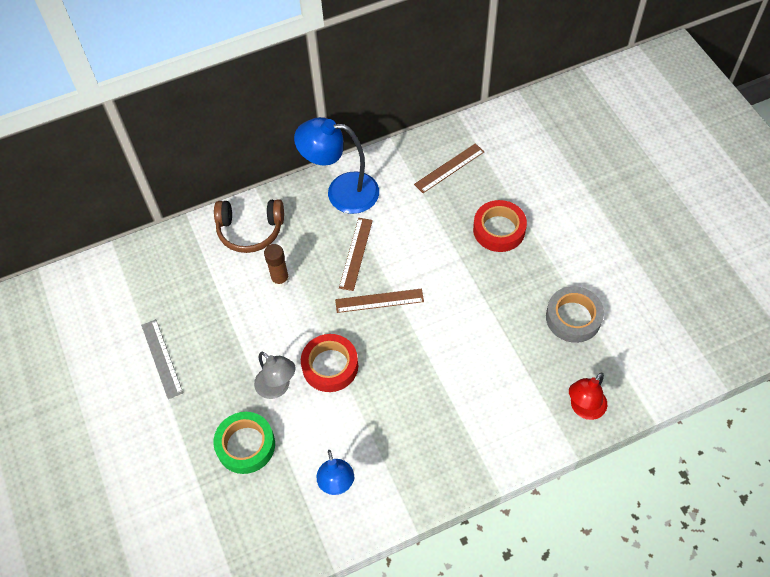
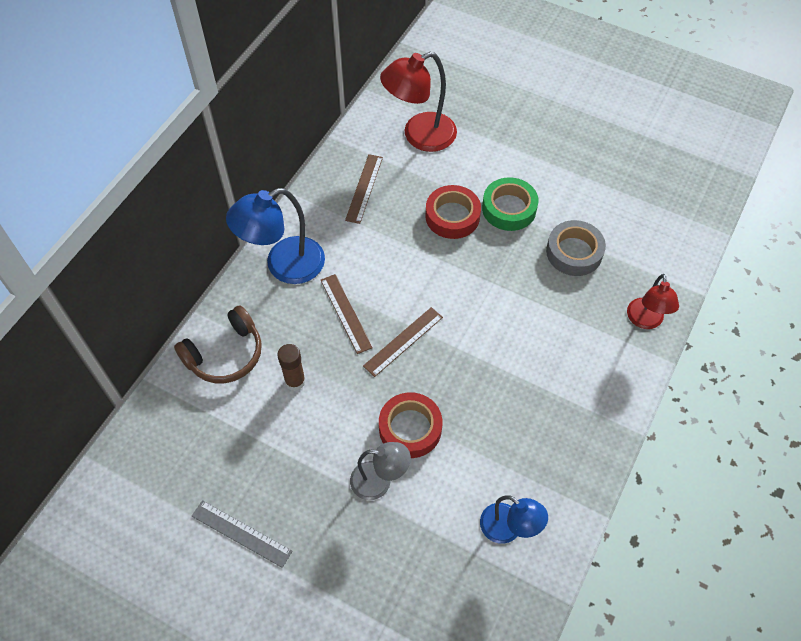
camera: 40 degrees left, 0 degrees up
green tape [213,412,275,474] -> green tape moved to [482,177,539,231]
none -> red lamp [380,52,457,152]

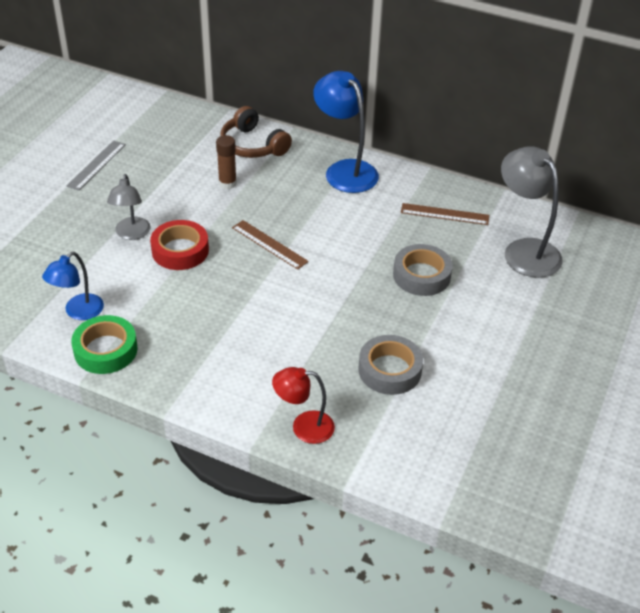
camera: 85 degrees right, 15 degrees down
brown ruler [321,274,373,354] -> none
red lamp [380,52,457,152] -> grey lamp [501,146,563,278]
red tape [425,185,481,239] -> grey tape [393,244,453,296]
green tape [482,177,539,231] -> green tape moved to [71,315,138,374]

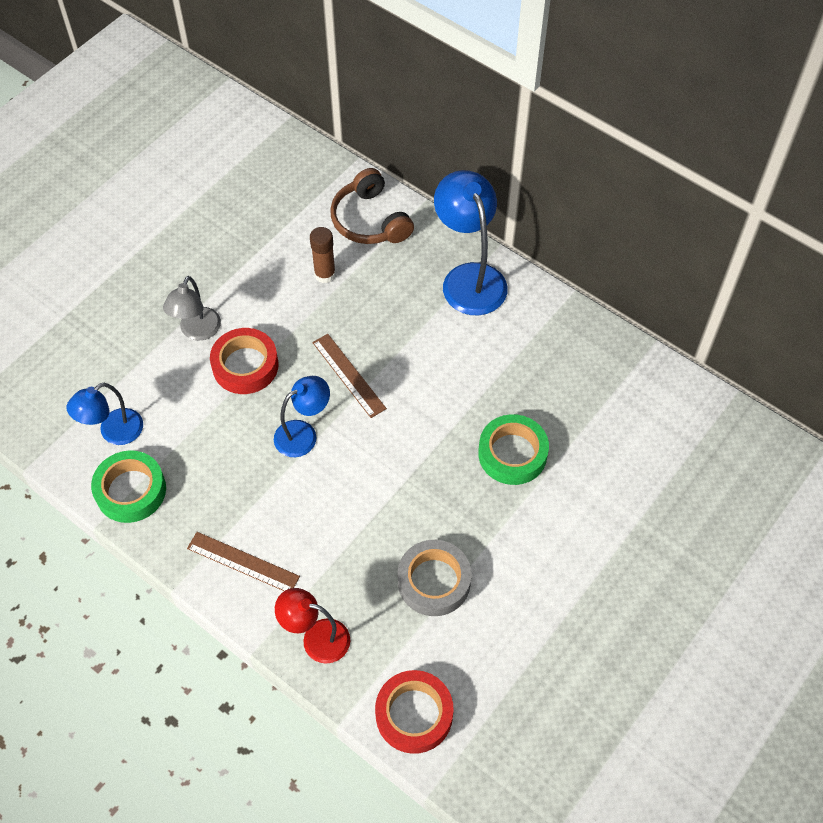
camera: 15 degrees right, 15 degrees up
grey ruler [66,140,126,191] -> none
grey tape [393,244,453,296] -> green tape [478,414,549,485]
brown ruler [401,203,489,225] -> brown ruler moved to [187,532,300,591]
grey lamp [501,146,563,278] -> none
none -> blue lamp [274,376,330,457]
none -> red tape [375,670,453,754]

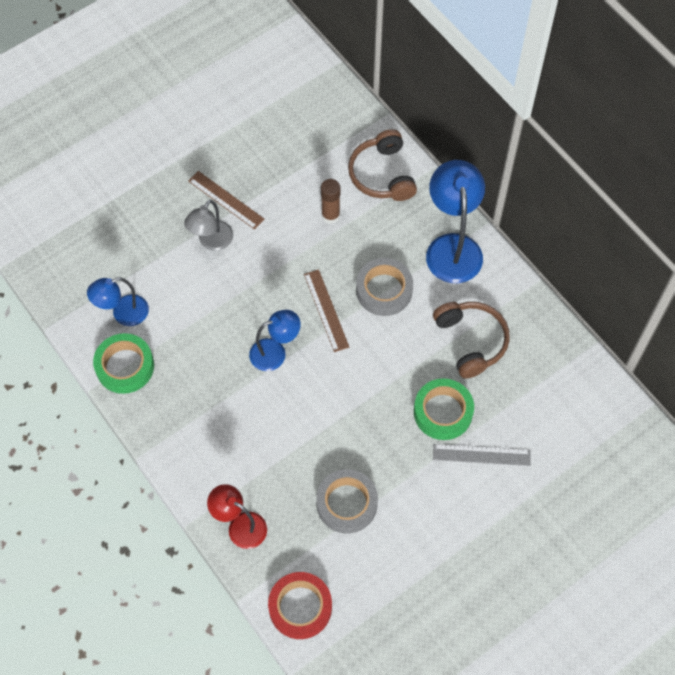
camera: 15 degrees right, 5 degrees up
brown ruler [187,532,300,591] -> brown ruler moved to [188,171,265,230]
red tape [210,328,279,394] -> none
none -> grey tape [356,258,413,316]
none -> brown headphones [433,302,510,379]
none -> grey ruler [433,444,530,466]

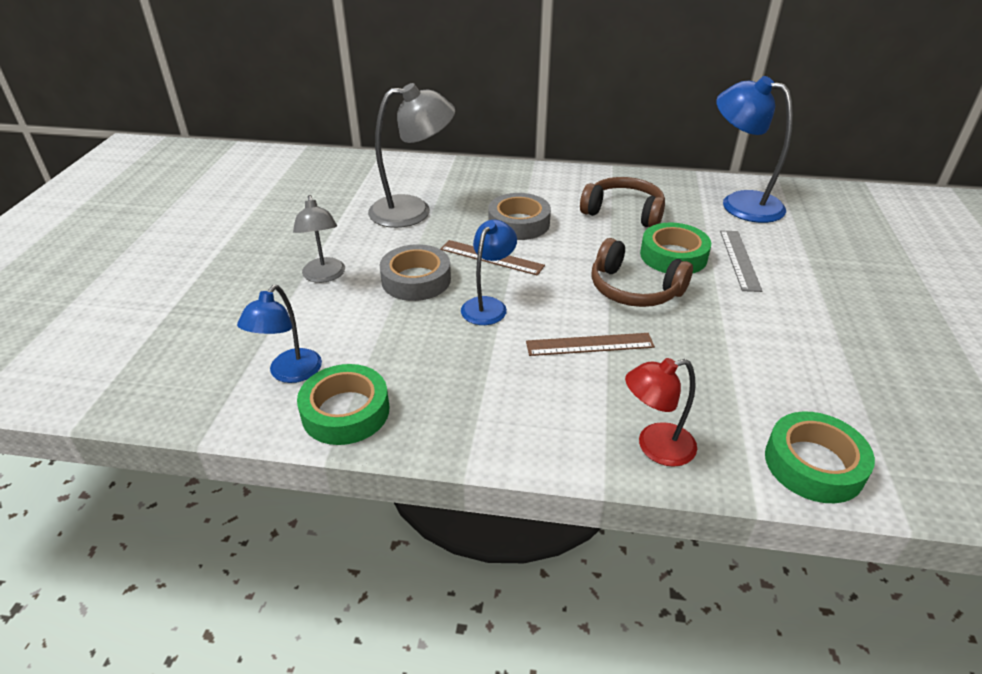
camera: 45 degrees left, 25 degrees down
brown ruler [188,171,265,230] -> brown ruler moved to [526,333,655,356]
red tape [268,572,332,639] -> green tape [765,411,875,503]
grey tape [316,469,378,533] -> grey tape moved to [380,244,451,301]
brown glue stick [321,179,341,224] -> grey lamp [368,83,455,228]
brown headphones [348,129,417,201] -> brown headphones moved to [591,238,693,307]
blue lamp [426,160,485,283] -> blue lamp moved to [716,76,793,223]
grey ruler [433,444,530,466] -> grey ruler turned 45 degrees counterclockwise [720,231,762,292]

